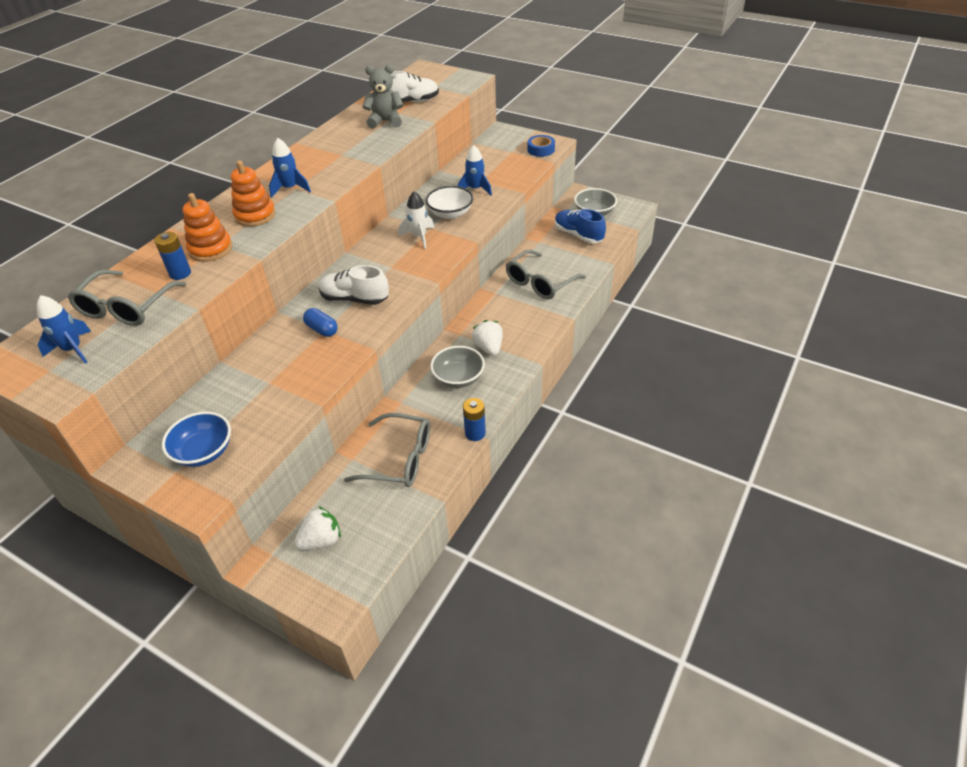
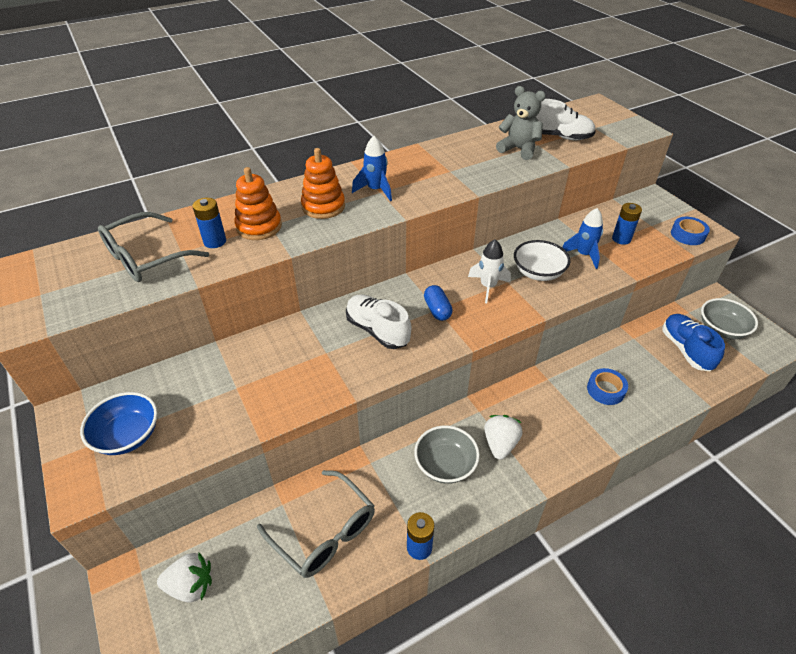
camera: 30 degrees right, 0 degrees up
blue rocket [37,295,91,364] -> none
blue capsule [303,308,338,337] -> blue capsule moved to [424,285,453,321]
grey glasses [506,250,586,299] -> blue tape [587,368,628,405]
none -> blue battery [612,203,642,245]

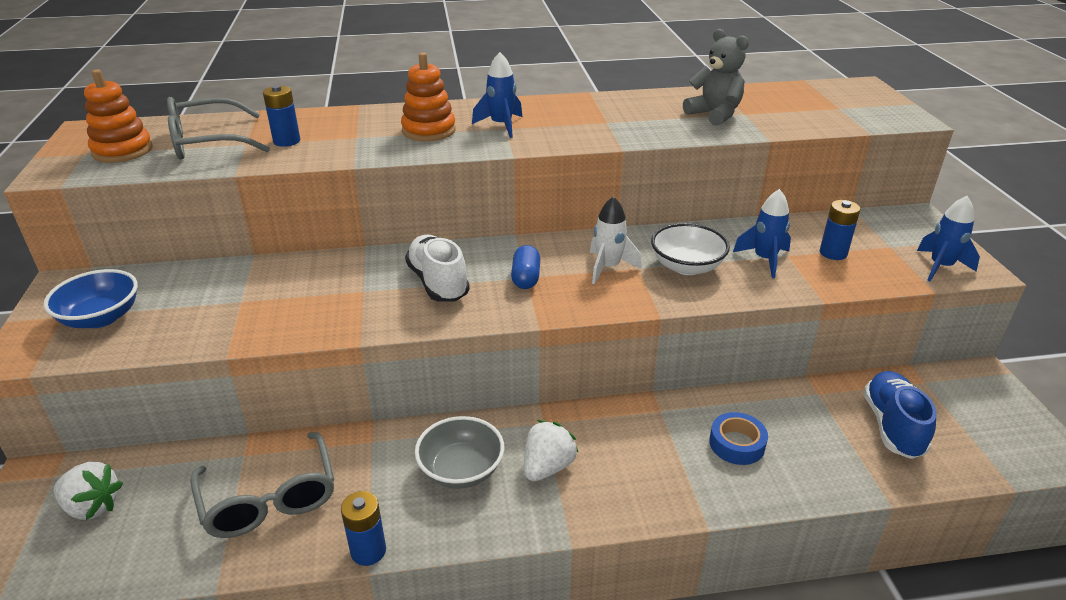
camera: 20 degrees right, 10 degrees down
orange stacking toy [234,167,282,240] -> orange stacking toy moved to [84,69,153,163]
white shoe [536,99,596,140] -> none
blue tape [671,217,710,245] -> blue rocket [917,196,980,281]
grey bowl [701,298,758,339] -> none

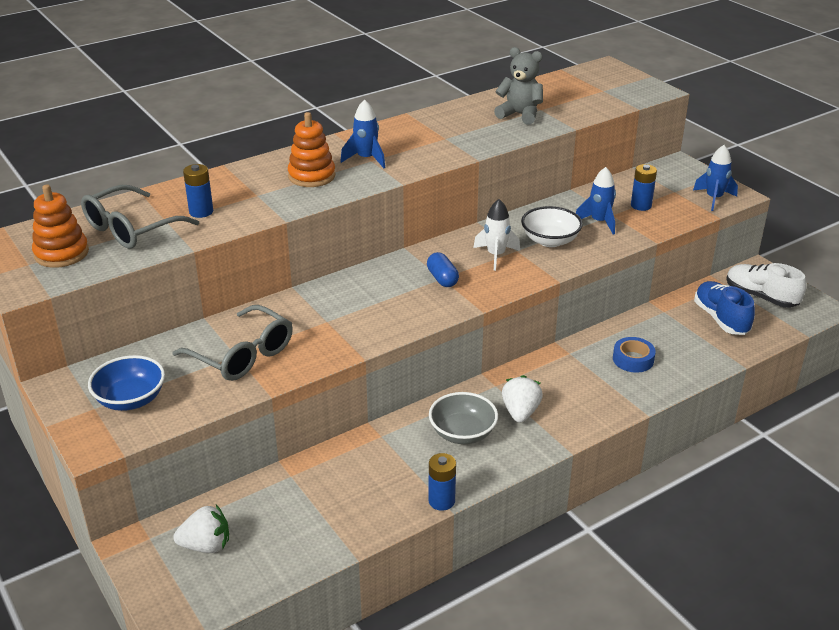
camera: 25 degrees left, 0 degrees up
grey glasses [190,432,334,538] -> grey glasses moved to [172,305,293,381]
white shoe [405,235,470,302] -> white shoe moved to [726,263,806,308]

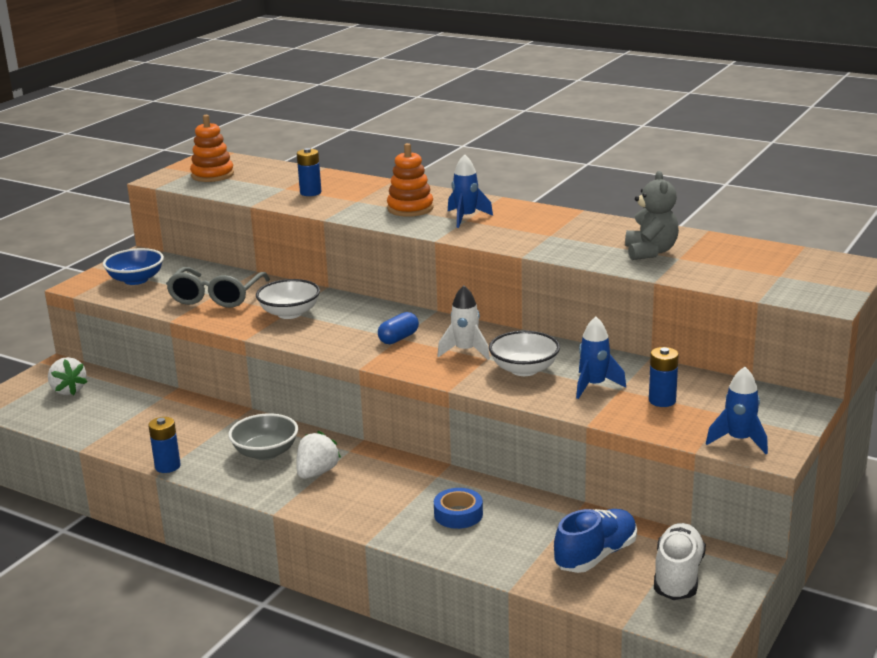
camera: 65 degrees right, 10 degrees down
grey glasses [81,185,199,249] -> none
white strawberry [502,375,543,423] -> white strawberry turned 45 degrees counterclockwise [296,431,341,479]
none -> white bowl [256,279,320,319]

